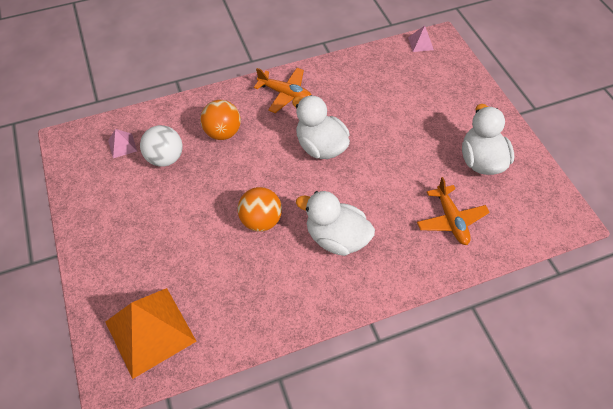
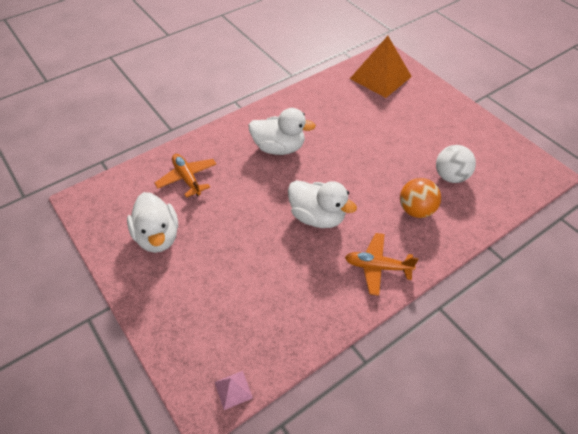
camera: 165 degrees right, 5 degrees down
pink pyramid [108,129,137,158] -> none
orange ball [238,187,282,232] -> none

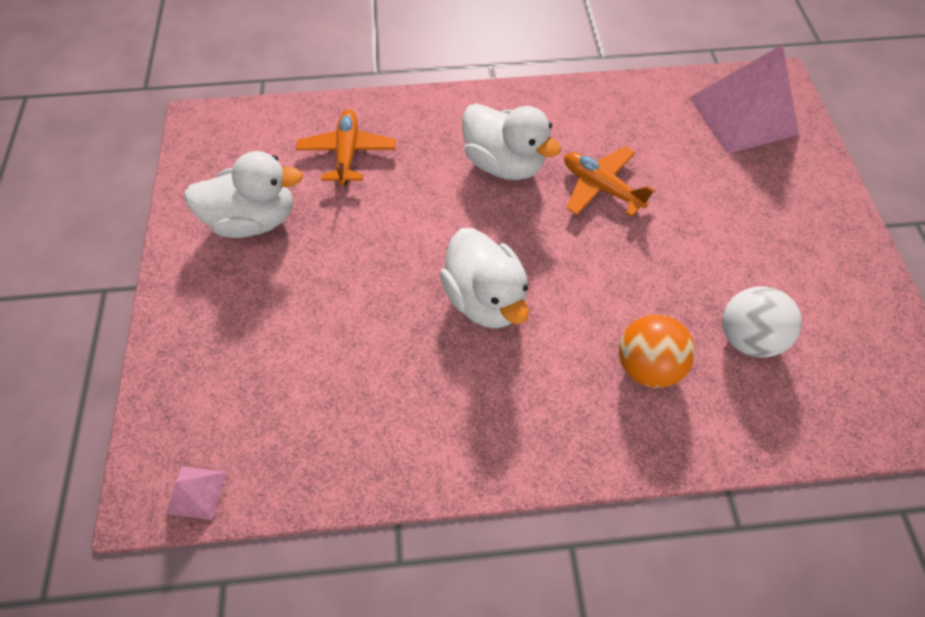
camera: 30 degrees right, 10 degrees up
white duck [127,192,178,253] -> white duck turned 105 degrees counterclockwise [184,151,303,238]
orange plane [345,233,419,296] -> orange plane moved to [564,146,655,217]
orange pyramid [350,36,412,98] -> pink pyramid [690,44,799,154]

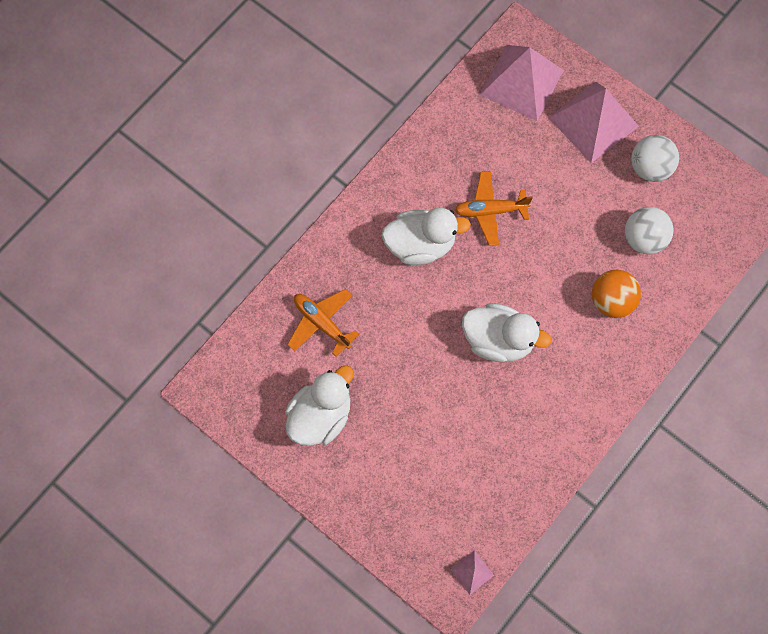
camera: 45 degrees left, 10 degrees up
none -> pink pyramid [548,82,639,163]
none -> white ball [631,135,679,182]

